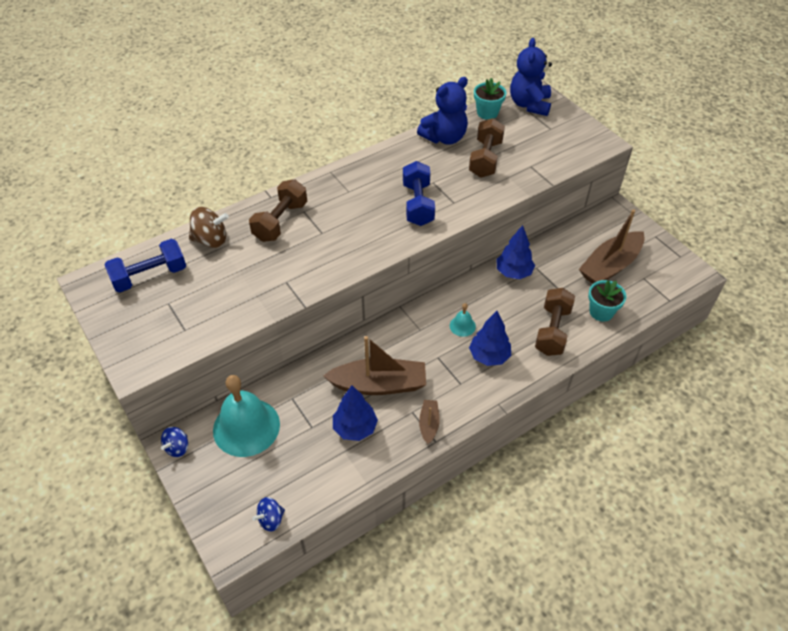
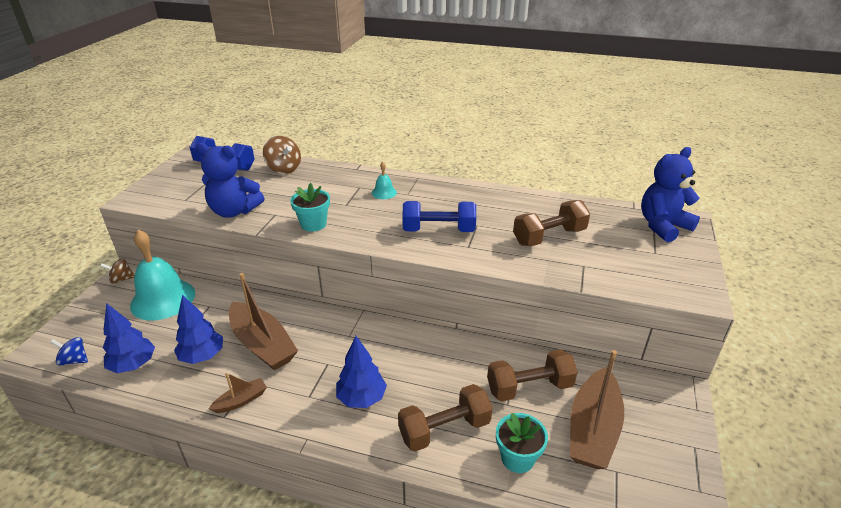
camera: 50 degrees right, 15 degrees down
blue spinning top [161,427,188,457] -> brown spinning top [100,258,135,284]
brown dumbbell [249,179,307,242] -> brown dumbbell moved to [487,349,578,402]
blue dumbbell [403,161,435,226] -> blue dumbbell turned 45 degrees clockwise [402,201,476,232]
blue teddy bear [417,77,468,145] -> blue teddy bear moved to [196,143,264,218]
turquoise bell [450,303,476,337] -> turquoise bell moved to [372,162,397,199]
turquoise flower pot [474,78,506,120] -> turquoise flower pot moved to [290,183,330,232]
blue tree [497,225,535,279] -> blue tree moved to [103,303,155,373]
brown boat [579,209,645,284] -> brown boat turned 75 degrees counterclockwise [570,350,624,469]

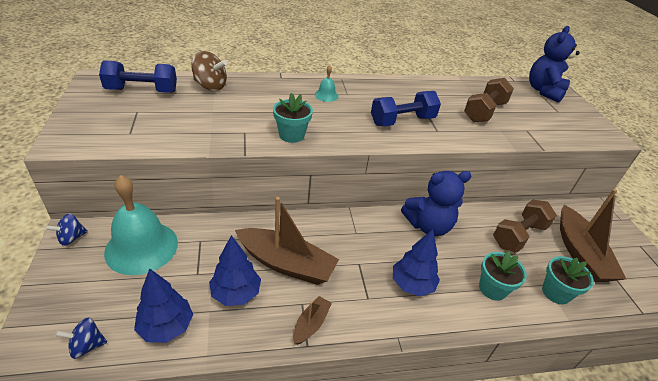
camera: 30 degrees left, 5 degrees up
brown spinning top [100,258,135,284] -> blue spinning top [45,213,88,246]
blue teddy bear [196,143,264,218] -> blue teddy bear moved to [401,171,472,236]
brown dumbbell [398,384,493,452] -> turquoise flower pot [479,251,527,301]

